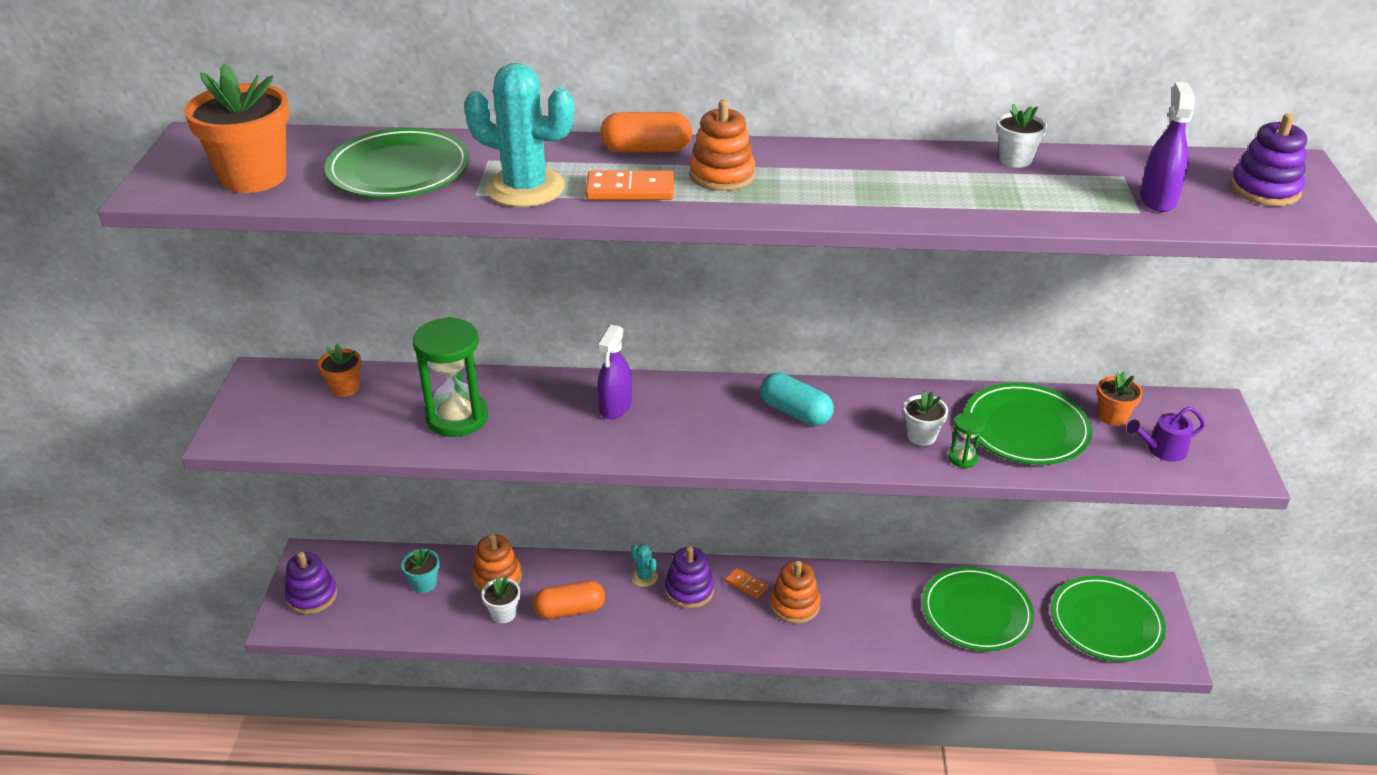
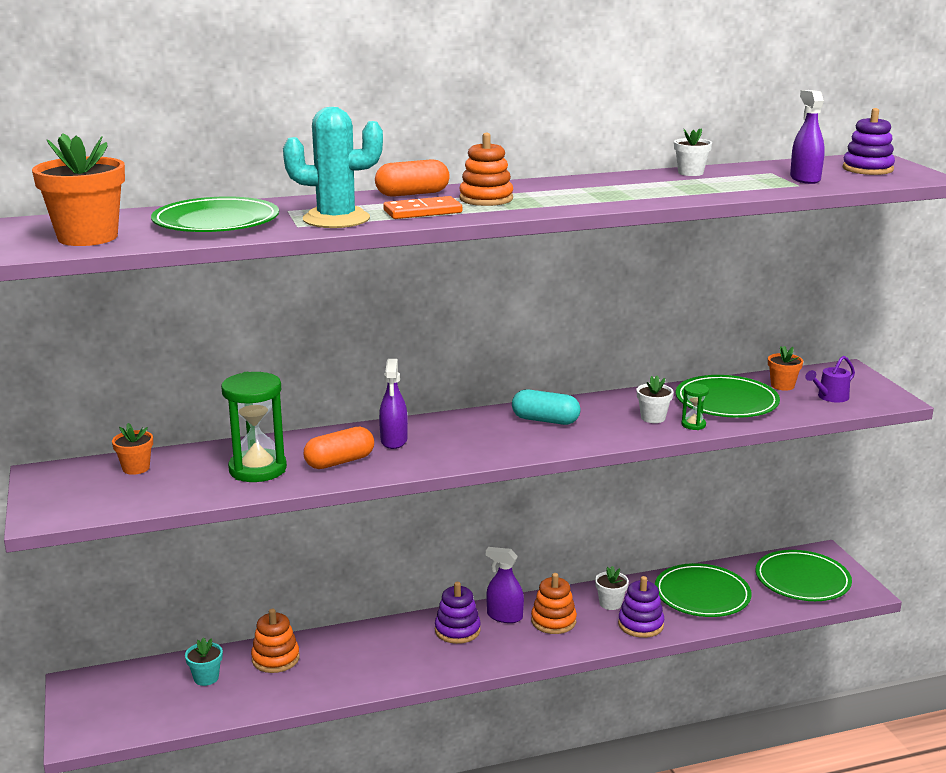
camera: 20 degrees left, 15 degrees down
purple stacking toy [285,552,337,614] -> purple stacking toy moved to [618,576,664,638]
white flower pot [482,577,520,623] -> white flower pot moved to [595,566,629,610]
orange capsule [533,581,605,619] -> orange capsule moved to [304,427,374,469]
turquoise cactus [631,544,658,587] -> none
orange domino [725,568,768,599] -> purple spray bottle [486,547,524,623]

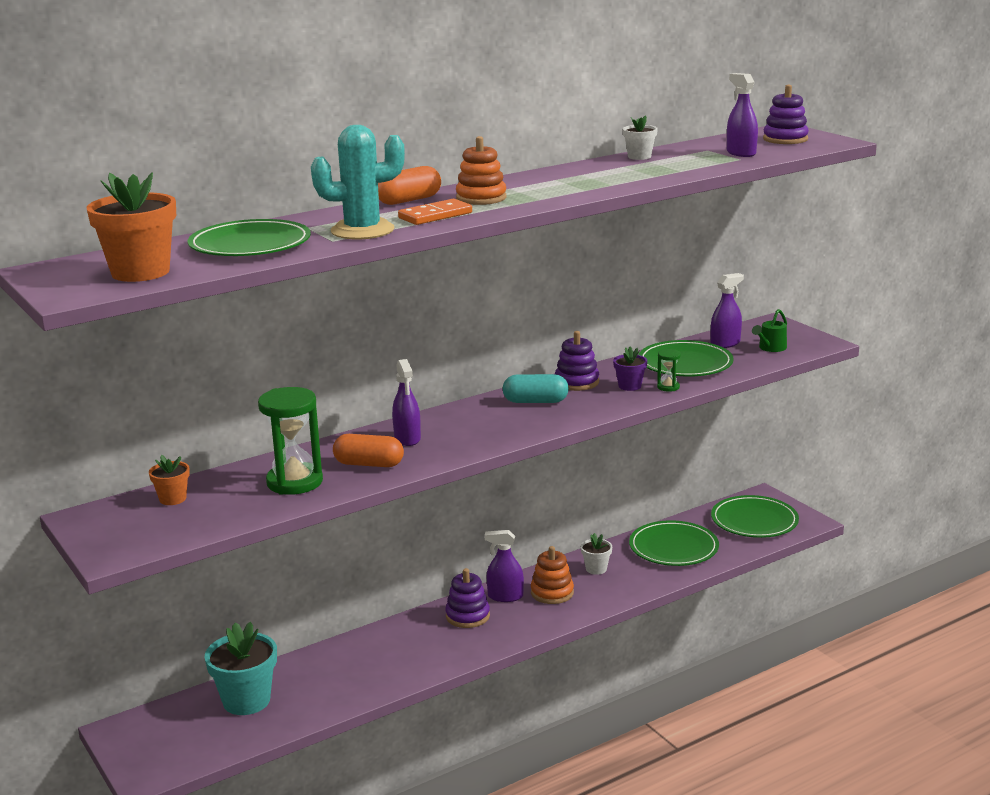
camera: 15 degrees left, 0 degrees up
turquoise flower pot [185,637,223,686] -> turquoise flower pot [204,622,277,715], size x1.92
orange stacking toy [251,609,300,673] -> none
orange capsule [304,427,374,469] -> orange capsule turned 60 degrees clockwise [333,434,404,467]
purple stacking toy [618,576,664,638] -> purple stacking toy moved to [555,331,599,391]
white flower pot [637,376,674,423] -> purple flower pot [613,346,647,391]
orange flower pot [768,346,803,391] -> purple spray bottle [711,273,744,348]
purple watering can [805,356,855,403] -> green watering can [752,309,787,352]

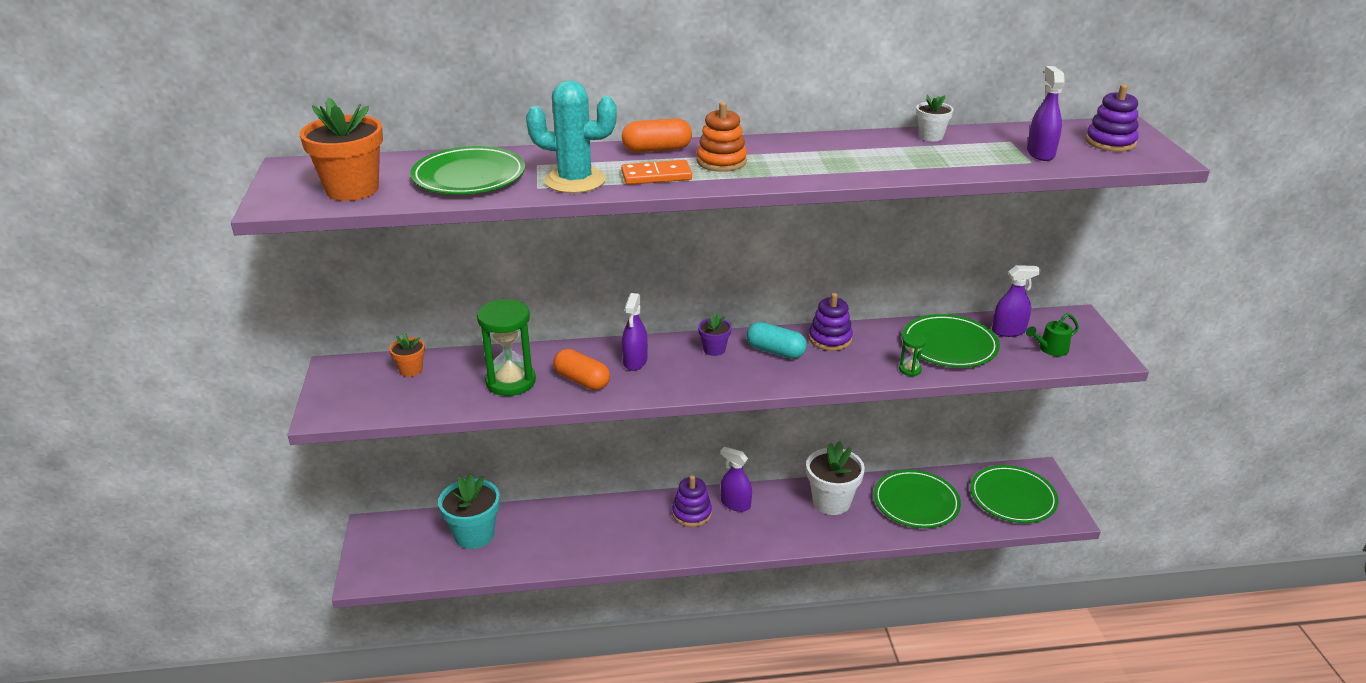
camera: 25 degrees right, 10 degrees up
orange stacking toy [531,546,574,604] -> none
white flower pot [581,533,612,575] -> white flower pot [806,441,865,515], size x1.92
purple flower pot [613,346,647,391] -> purple flower pot moved to [698,313,732,356]

